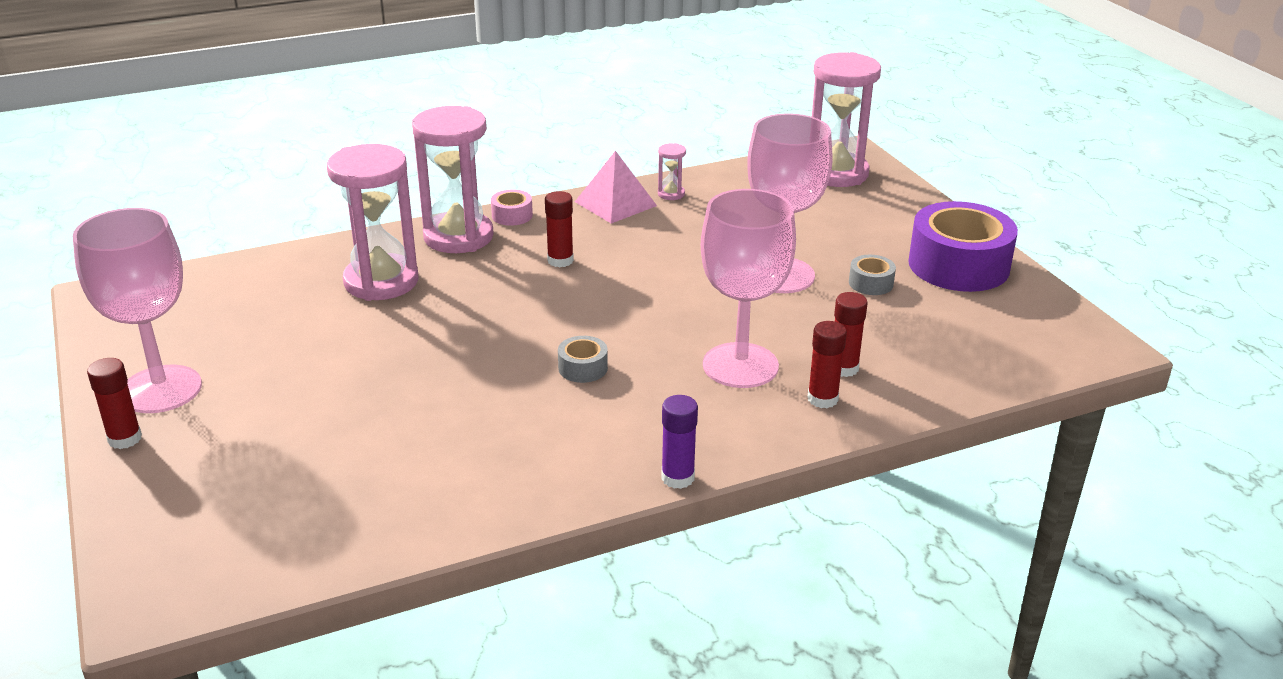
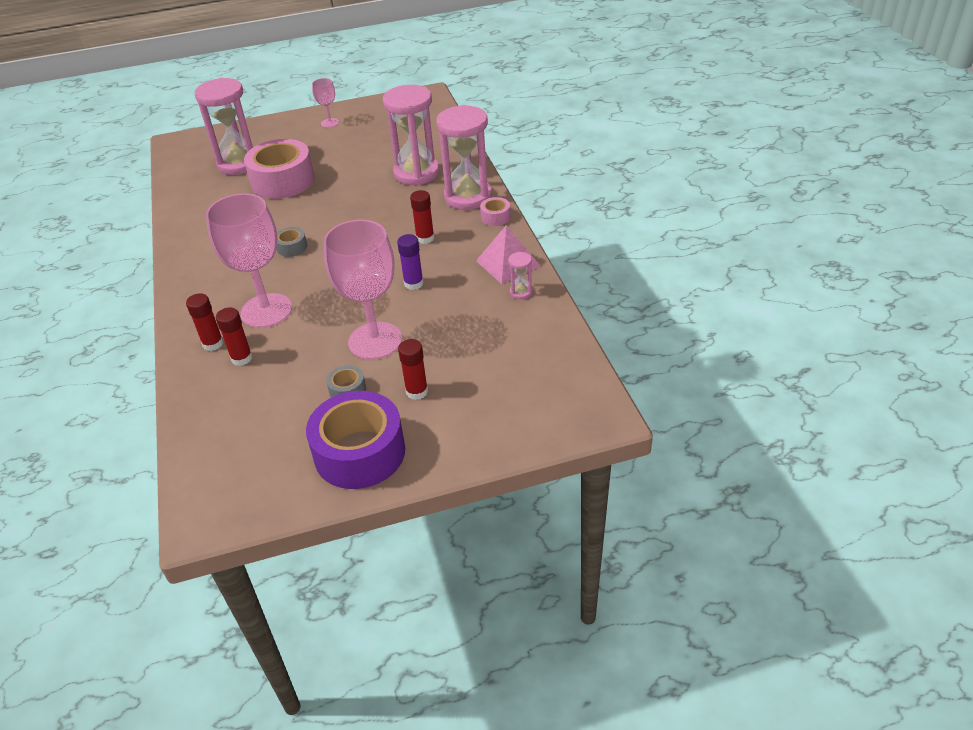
camera: 100 degrees right, 10 degrees up
pink goblet [73,208,202,413] -> pink goblet [312,78,339,128], size x0.47
red glue stick [87,358,142,449] -> red glue stick moved to [398,339,428,400]
purple glue stick [661,395,698,489] -> purple glue stick moved to [397,234,424,290]
pink hourglass [812,52,881,187] -> pink hourglass moved to [195,78,253,175]
none -> pink tape [244,139,315,199]

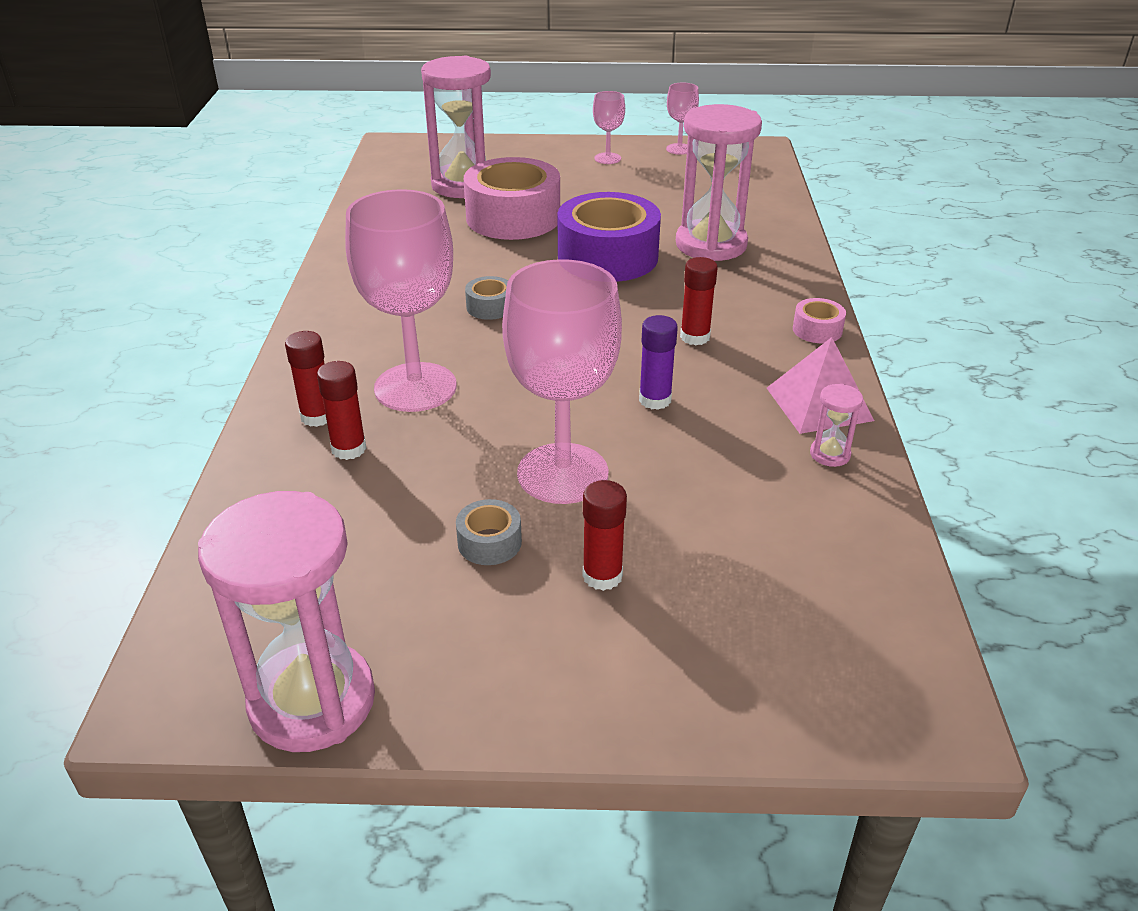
camera: 15 degrees right, 5 degrees down
purple tape [306,391,405,489] -> purple tape moved to [557,192,661,282]
pink hourglass [436,105,492,210] -> pink hourglass moved to [198,491,375,752]
none -> pink goblet [666,83,699,155]

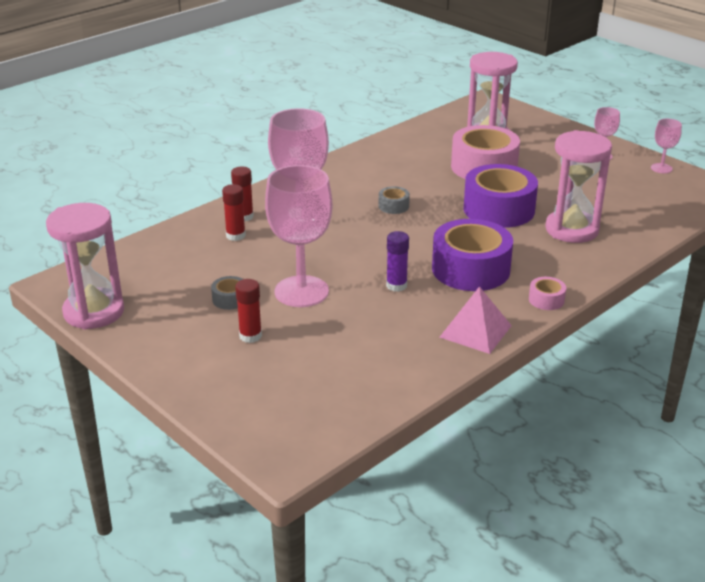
camera: 45 degrees right, 5 degrees down
red glue stick [680,257,718,345] -> purple tape [432,219,513,291]
pink hourglass [810,384,863,467] -> none

